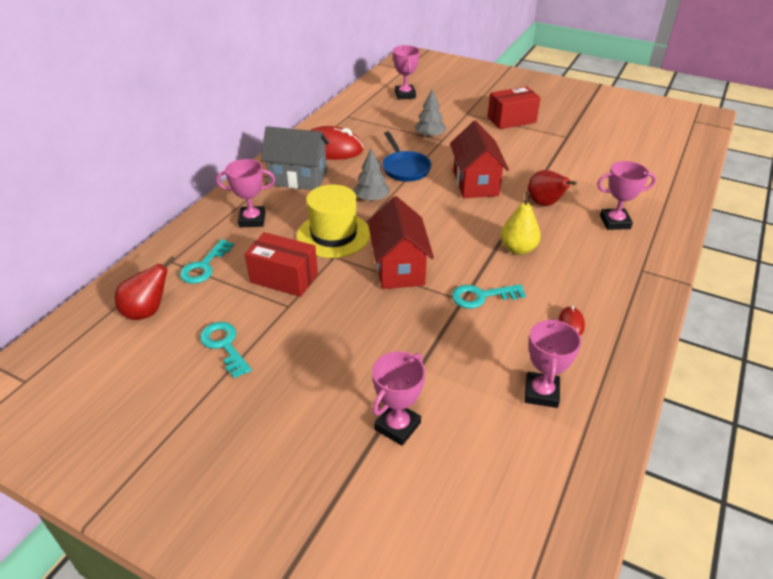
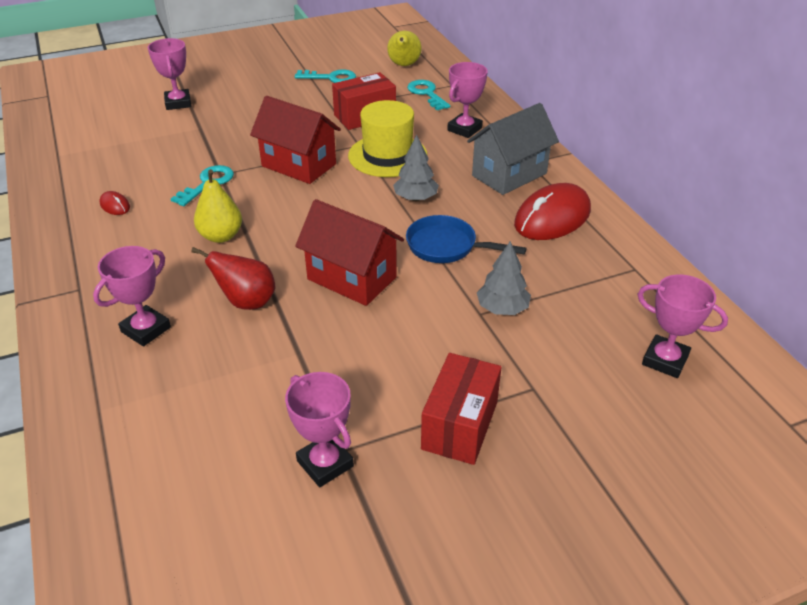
camera: 130 degrees right, 0 degrees up
red pear [115,256,175,320] -> yellow pear [387,31,422,66]
pink trophy [525,318,582,408] -> pink trophy moved to [285,372,354,487]

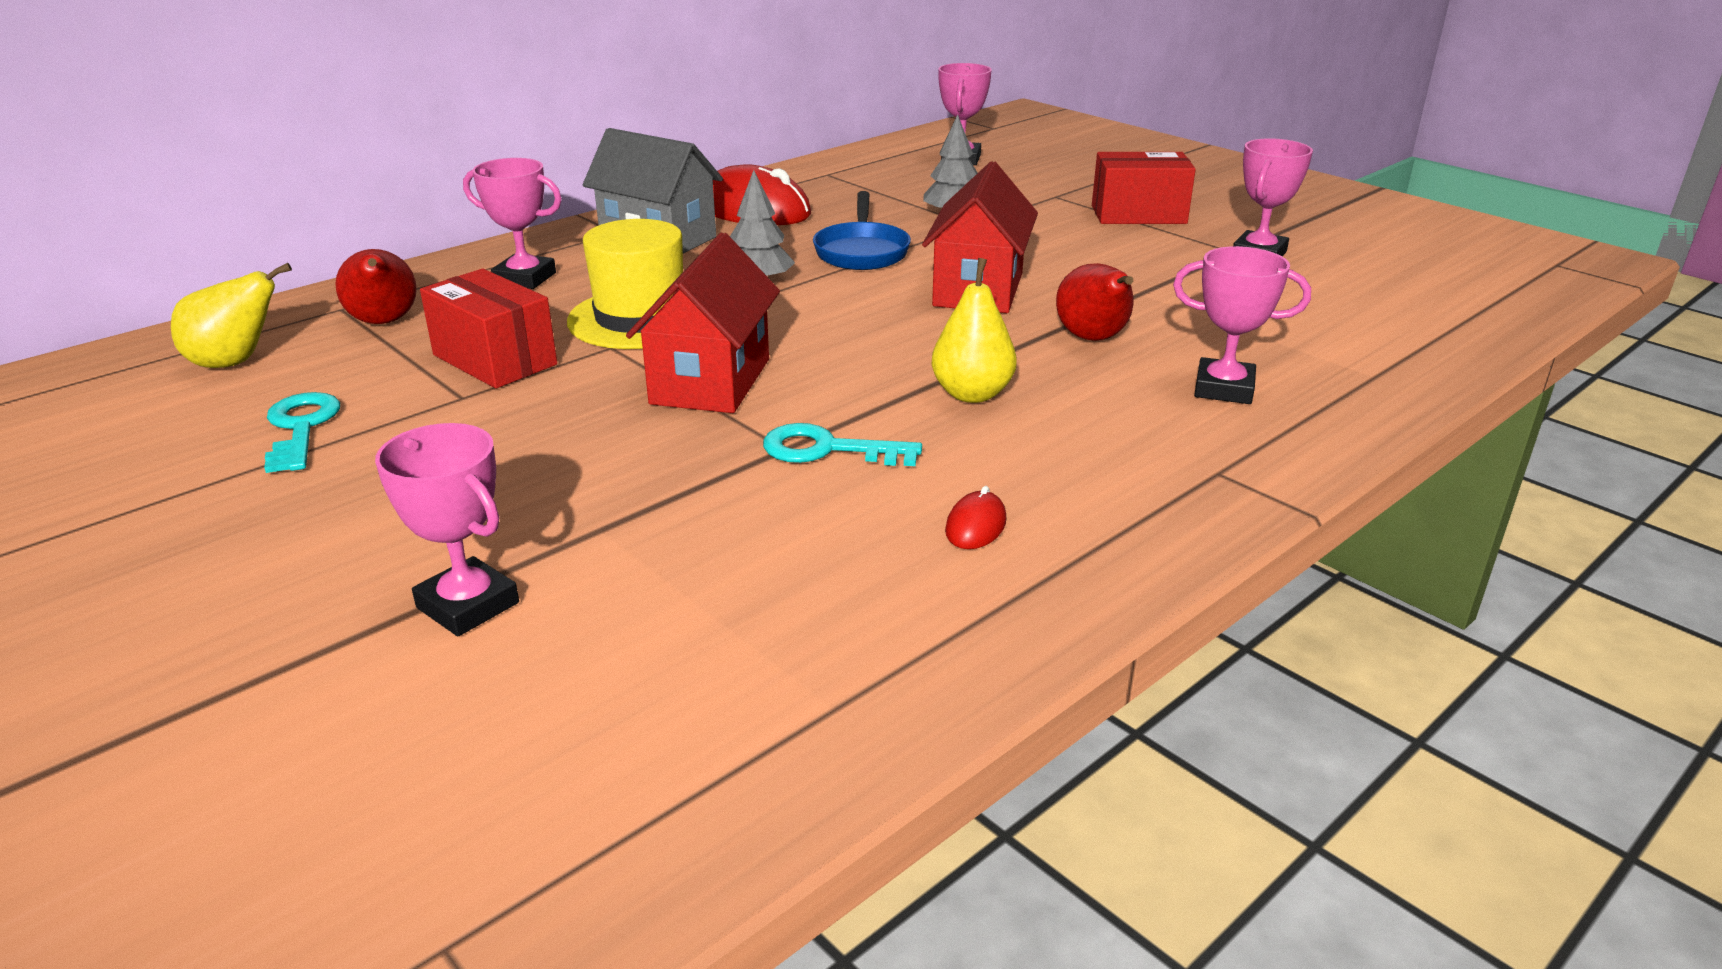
camera: 110 degrees left, 10 degrees down
pink trophy [148,38,191,110] -> pink trophy turned 75 degrees clockwise [375,423,519,636]
turquoise key [407,80,450,110] -> red pear [335,249,417,324]

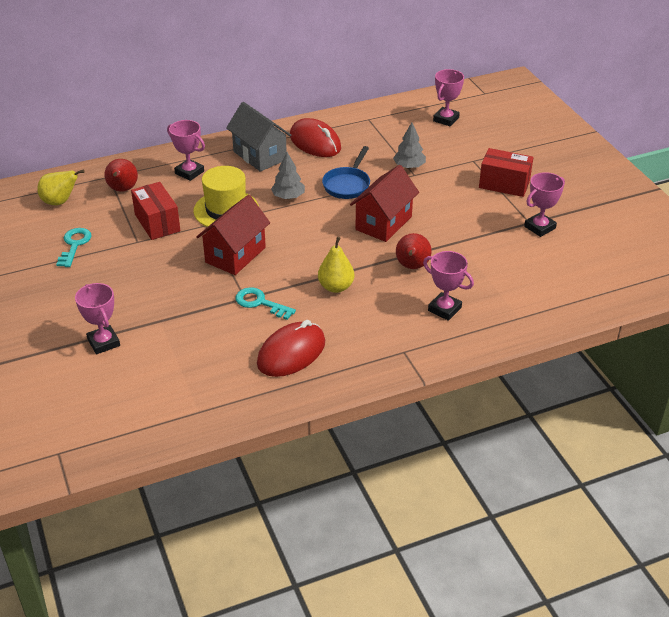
camera: 20 degrees right, 10 degrees up
red mouse [945,486,1006,549] -> red mouse [257,320,325,377], size x2.33

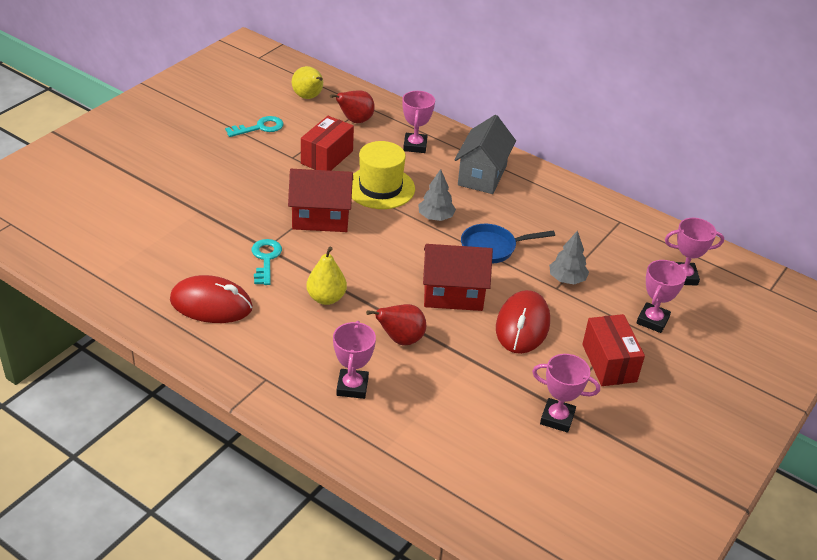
camera: 55 degrees right, 0 degrees up
pink trophy [75,283,120,354] -> pink trophy moved to [636,260,687,333]
red mouse [290,118,341,157] -> red mouse moved to [496,290,550,354]

